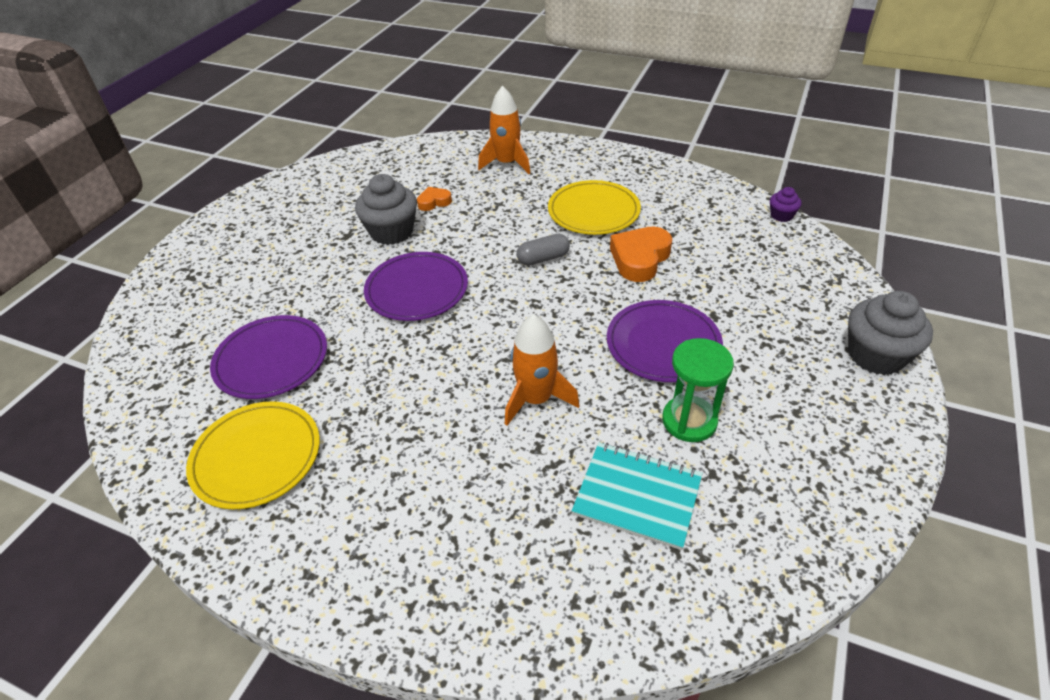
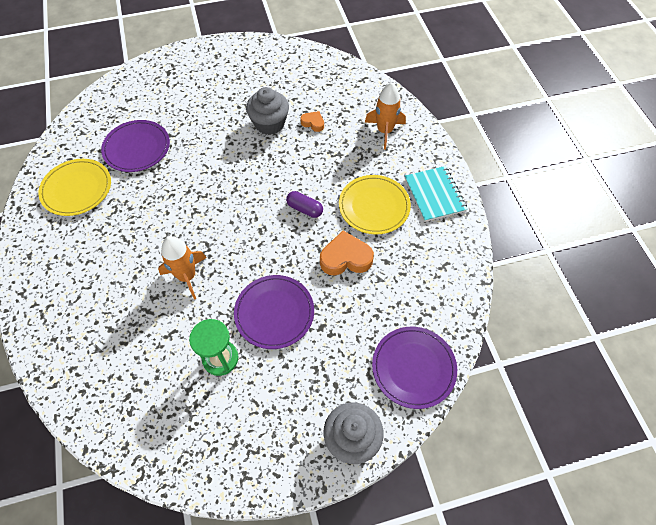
camera: 50 degrees right, 15 degrees up
purple plate [364,252,468,321] -> purple plate moved to [372,327,457,409]
grey capsule [517,234,570,266] -> purple capsule [286,191,323,218]
turquoise notebook [572,442,702,550] -> turquoise notebook moved to [405,166,468,222]
purple cupcake [770,187,802,222] -> none

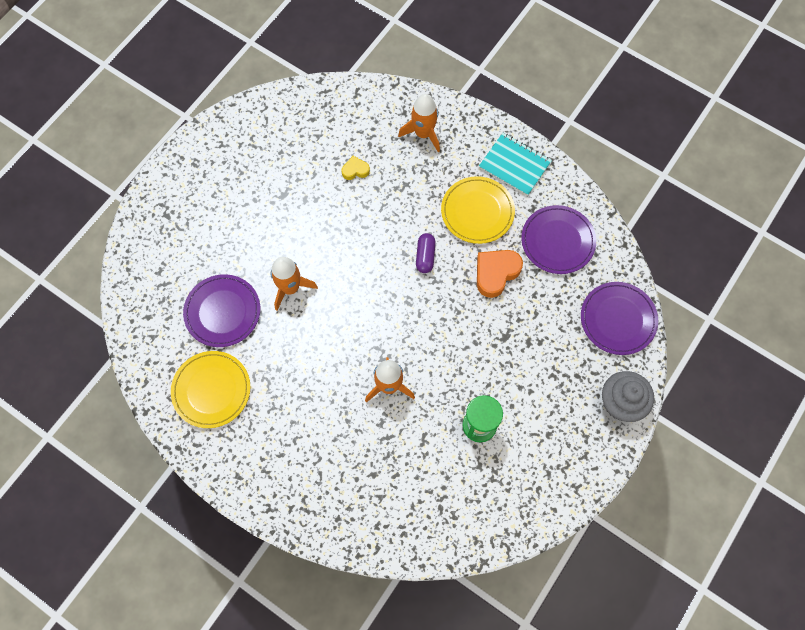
camera: 40 degrees left, 10 degrees up
purple plate [234,275,314,349] -> purple plate moved to [521,205,596,274]
grey cupcake [246,87,289,135] -> none
purple capsule [286,191,323,218] -> purple capsule turned 75 degrees counterclockwise [416,233,435,273]
orange heart [300,111,324,132] -> yellow heart [342,156,370,180]
none -> orange rocket [271,257,318,311]

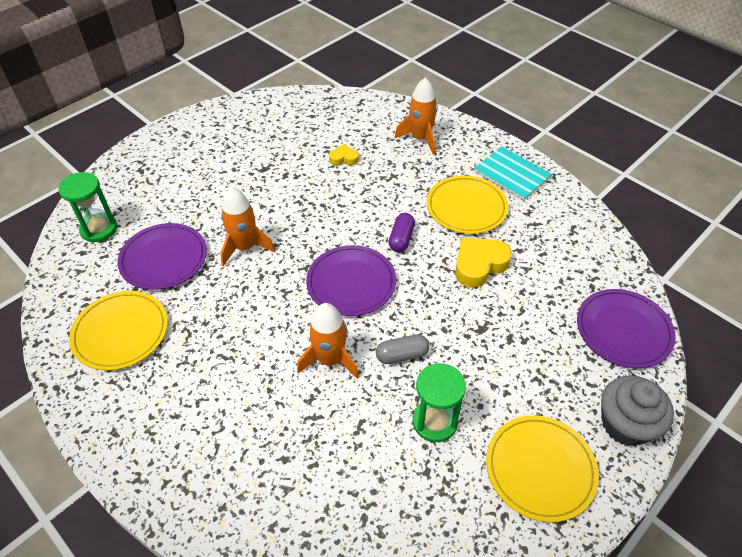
camera: 10 degrees right, 20 degrees down
orange heart [477,250,523,298] -> yellow heart [455,238,512,287]
purple plate [521,205,596,274] -> purple plate moved to [306,245,396,316]
none -> green hourglass [58,172,117,242]
none -> grey capsule [376,334,429,364]
none -> yellow plate [486,415,599,522]

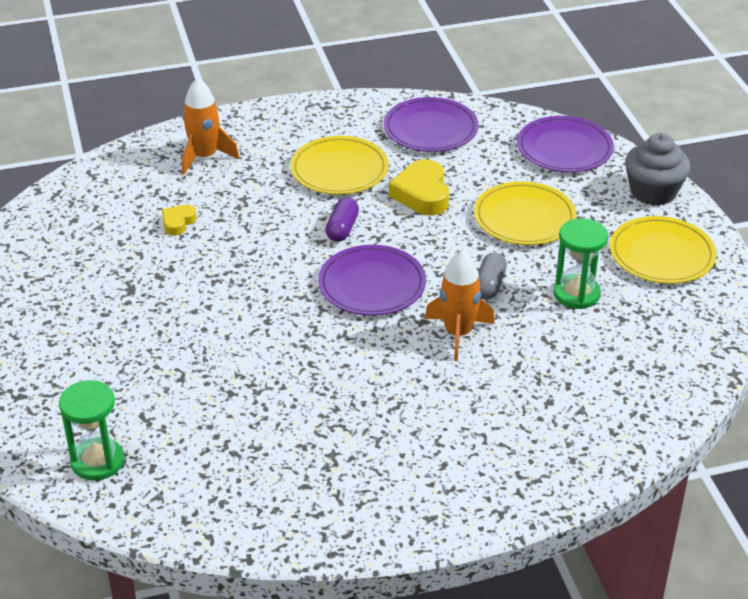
camera: 60 degrees left, 10 degrees down
yellow plate [69,291,168,370] -> yellow plate moved to [474,181,577,245]
purple plate [117,223,207,290] -> purple plate moved to [384,97,478,152]
orange rocket [220,187,275,266] -> none
purple capsule [389,213,415,252] -> purple capsule turned 60 degrees clockwise [325,198,359,242]
turquoise notebook [474,145,553,200] -> none

